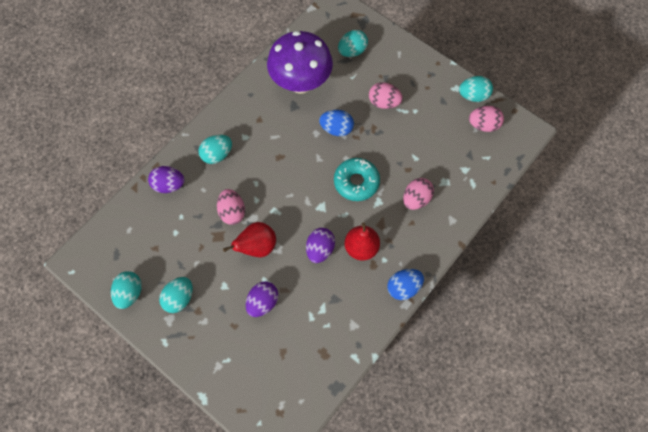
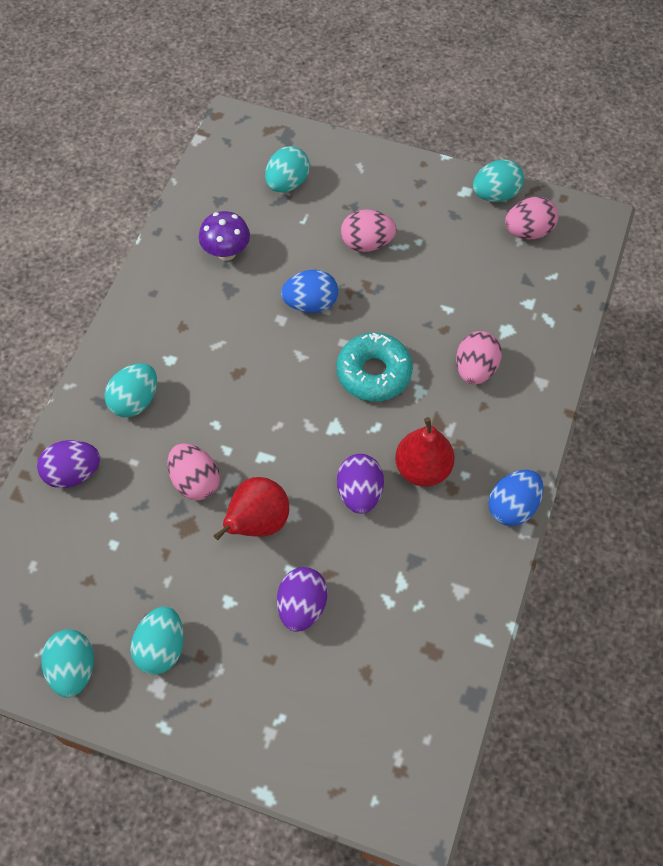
camera: 20 degrees left, 5 degrees down
purple mushroom [267,31,333,94] -> purple mushroom [199,211,250,261], size x0.49

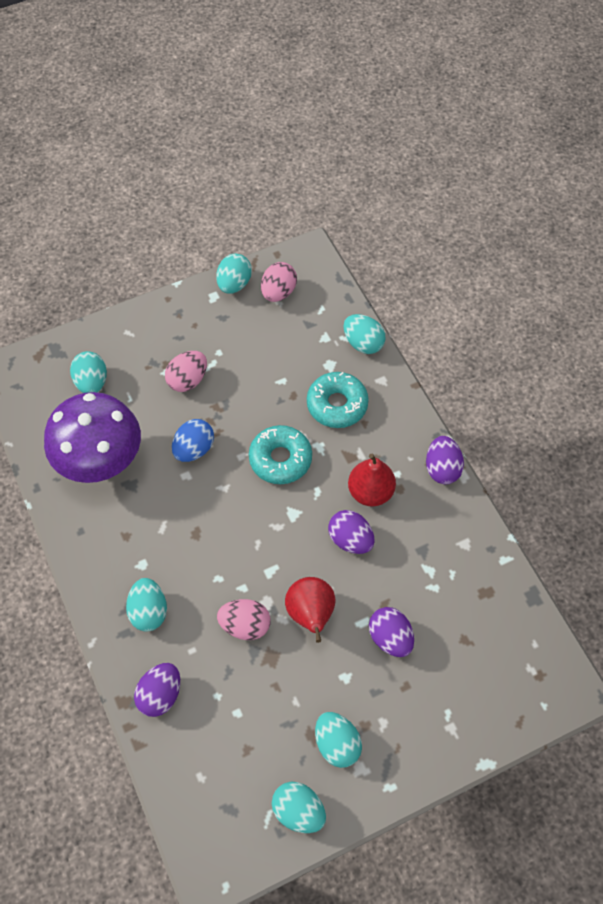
camera: 45 degrees left, 0 degrees up
purple mushroom [199,211,250,261] -> purple mushroom [44,392,141,483], size x2.06
pink egg [456,331,502,385] -> turquoise donut [307,372,369,428]
blue egg [488,470,543,526] -> purple egg [426,436,464,484]
none -> turquoise egg [343,314,386,354]

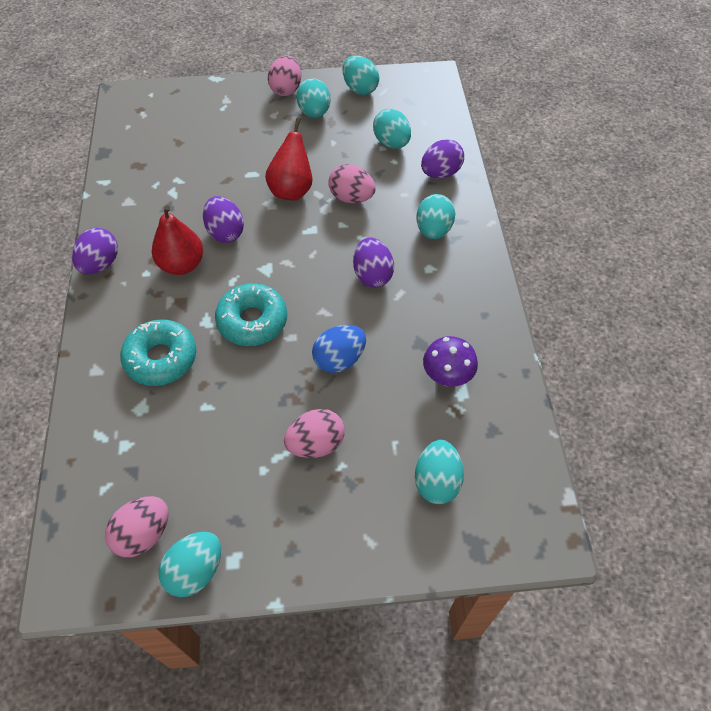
camera: 160 degrees left, 5 degrees down
purple mushroom [44,392,141,483] -> purple mushroom [423,336,478,386], size x0.49
turquoise egg [343,314,386,354] -> turquoise egg moved to [373,109,411,148]
purple egg [369,607,414,657] -> purple egg moved to [353,237,394,288]
none -> pink egg [268,55,301,96]

